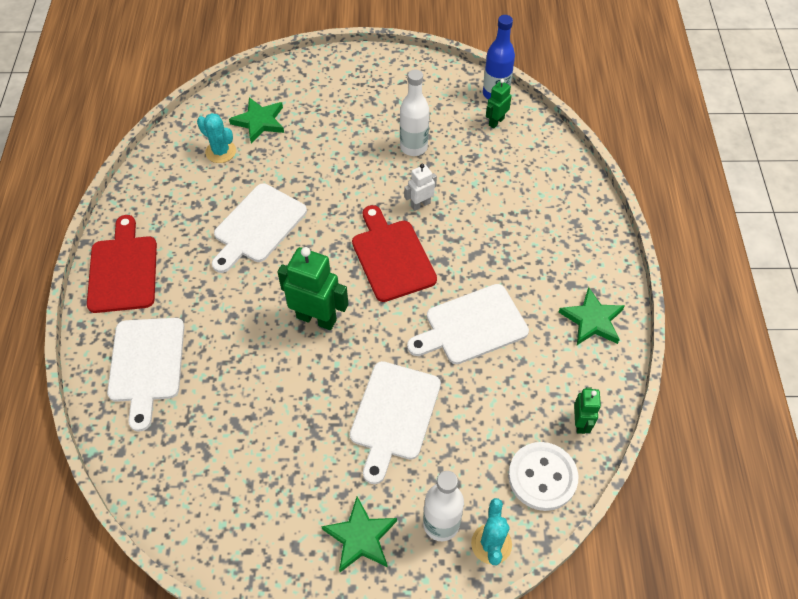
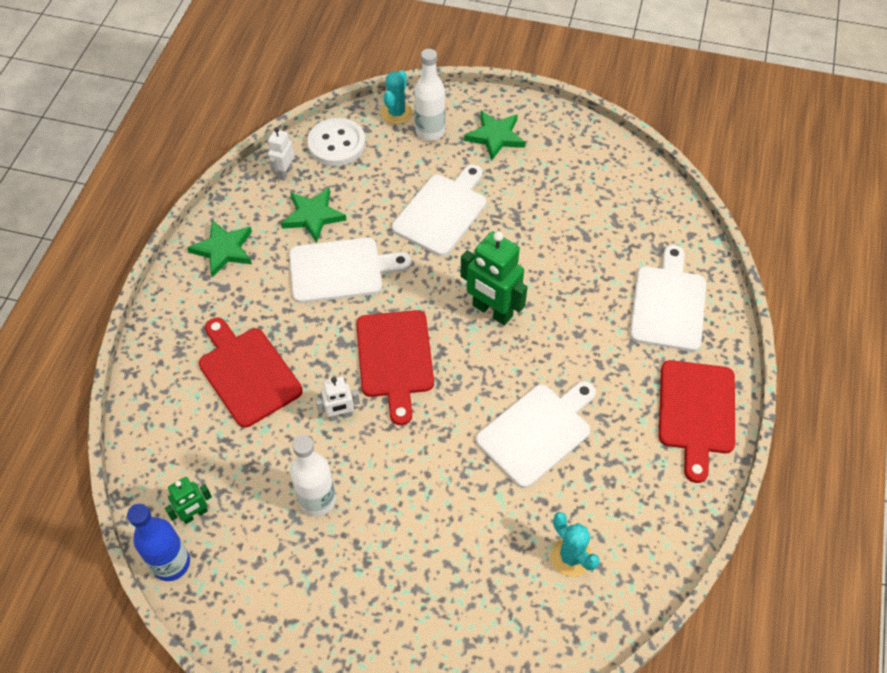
camera: 165 degrees left, 0 degrees up
green star [229,97,284,143] -> green star moved to [281,187,346,243]
green robot [574,387,601,434] -> white robot [268,128,294,181]
none -> red cutting board [199,318,303,428]

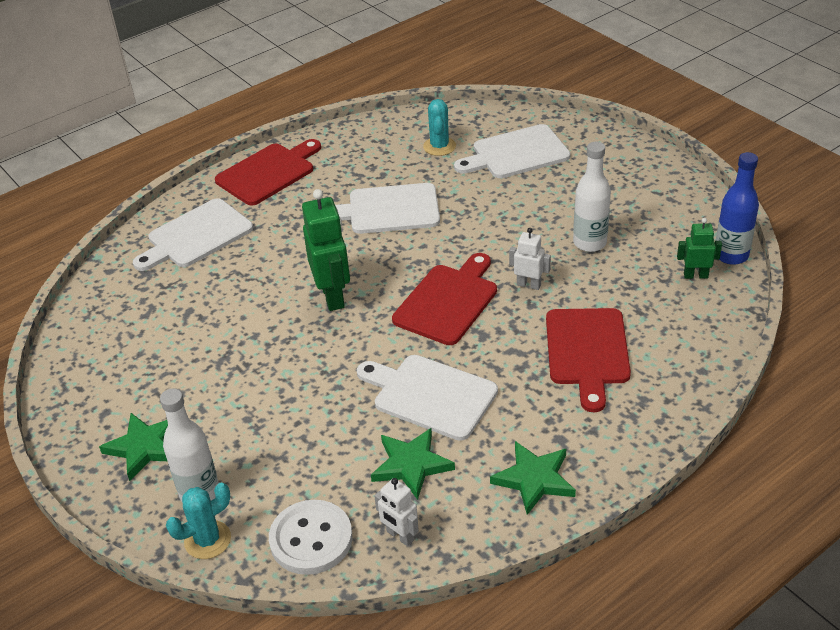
camera: 140 degrees left, 15 degrees down
white robot [268,128,294,181] -> white robot turned 75 degrees clockwise [374,478,419,546]
white cutting board [392,164,486,256] -> white cutting board moved to [454,124,571,178]

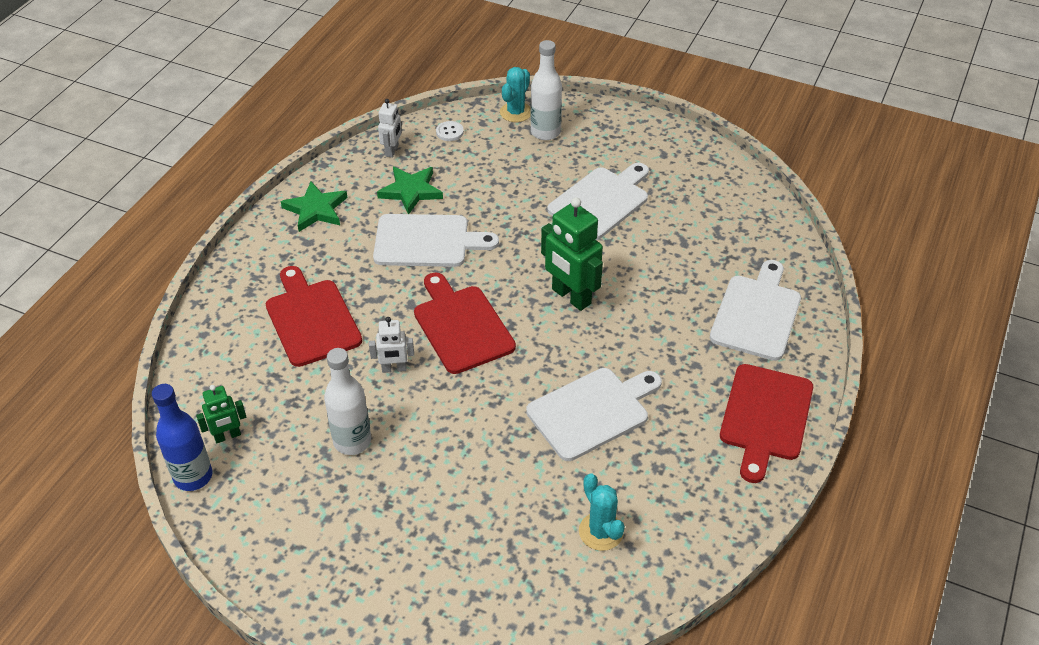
camera: 150 degrees right, 5 degrees up
green star [99,413,168,481] -> none
white button [269,500,352,575] -> white button [436,121,464,141], size x0.48
white robot [374,478,419,546] -> white robot turned 90 degrees clockwise [378,99,402,158]
red cutting board [392,253,497,345] -> red cutting board turned 150 degrees clockwise [414,273,516,374]
white cutting board [454,124,571,178] -> white cutting board moved to [547,163,649,240]

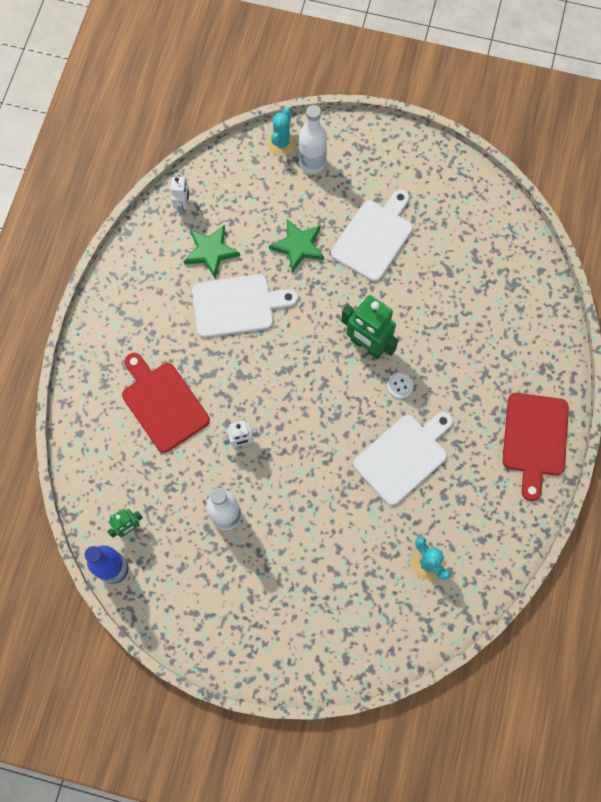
camera: 10 degrees left, 25 degrees up
green star [281,182,348,232] -> green star moved to [269,219,324,272]
red cutting board [414,273,516,374] -> none
white button [436,121,464,141] -> white button moved to [387,373,414,399]
white cutting board [710,260,801,361] -> none

